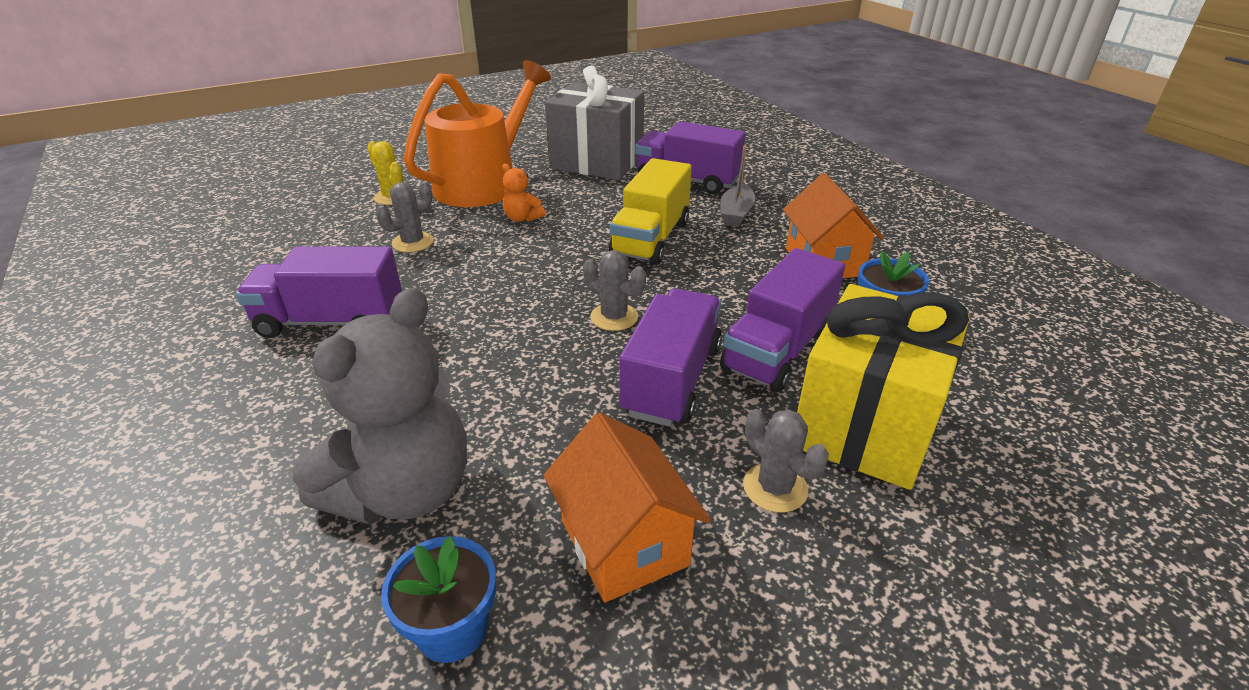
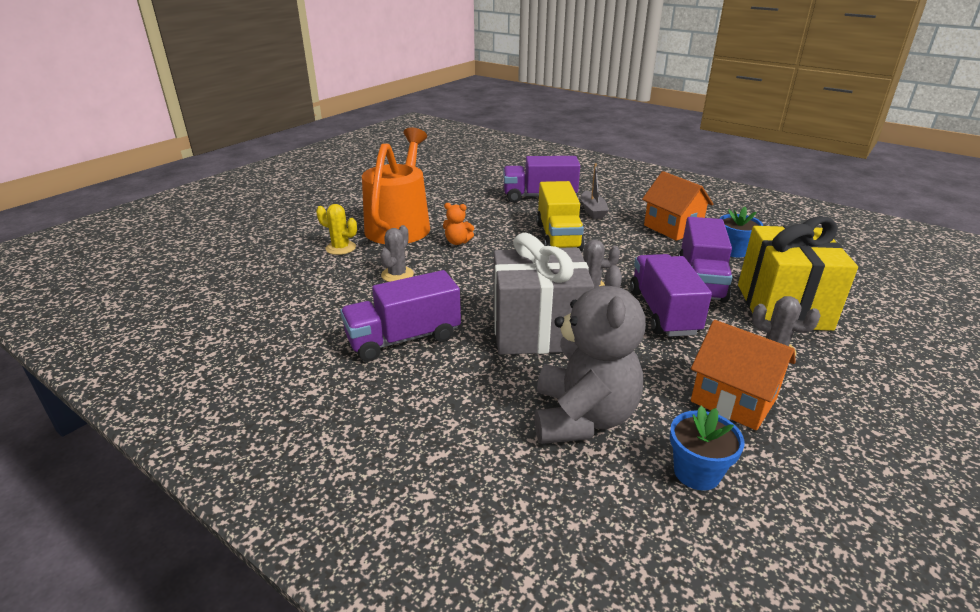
camera: 25 degrees left, 5 degrees down
grey gift [545,66,644,180] -> grey gift moved to [493,233,594,355]

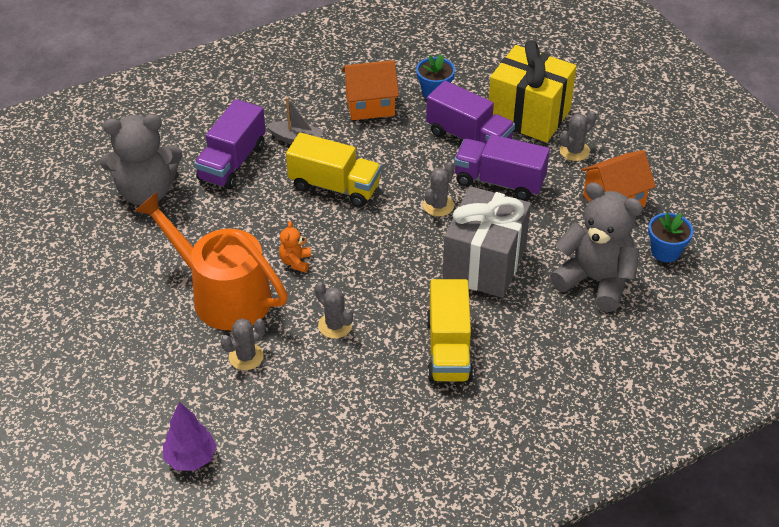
camera: 65 degrees left, 15 degrees up
yellow cactus [316,204,357,255] -> grey cactus [221,318,265,370]
purple truck [340,270,461,362] -> yellow truck [426,279,474,382]
orange teddy bear [443,203,474,245] -> orange teddy bear turned 150 degrees clockwise [279,221,311,273]
none -> grey teddy bear [100,114,183,206]
none -> purple tree [163,402,217,471]

